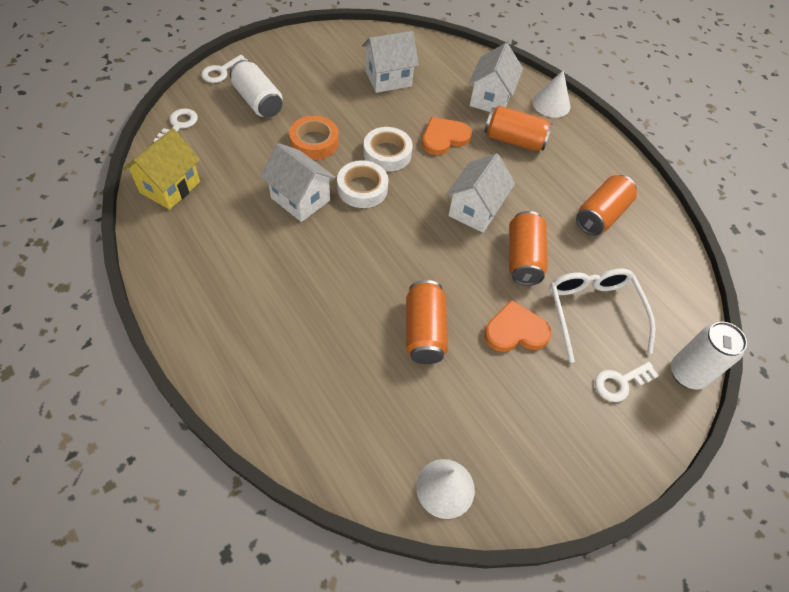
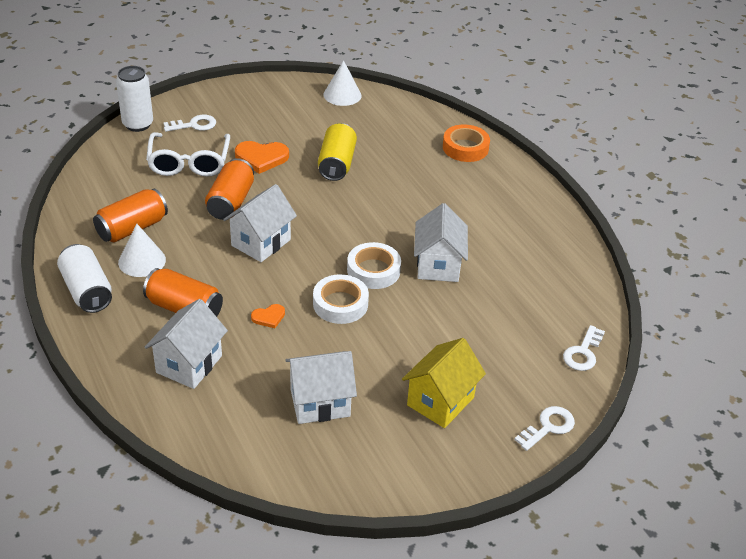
camera: 170 degrees left, 15 degrees down
yellow house [123,128,200,210] -> yellow house moved to [402,338,486,428]
white can [230,60,283,118] -> white can moved to [57,244,112,313]
white house [261,143,336,222] -> white house turned 45 degrees clockwise [414,203,468,282]
orange tape [289,116,339,160] -> orange tape moved to [443,124,490,162]
orange can [406,280,448,364] -> yellow can [318,123,357,181]
orange heart [422,117,472,155] -> orange heart [251,304,285,328], size x0.54
white cone [532,70,570,118] -> white cone moved to [118,224,166,277]

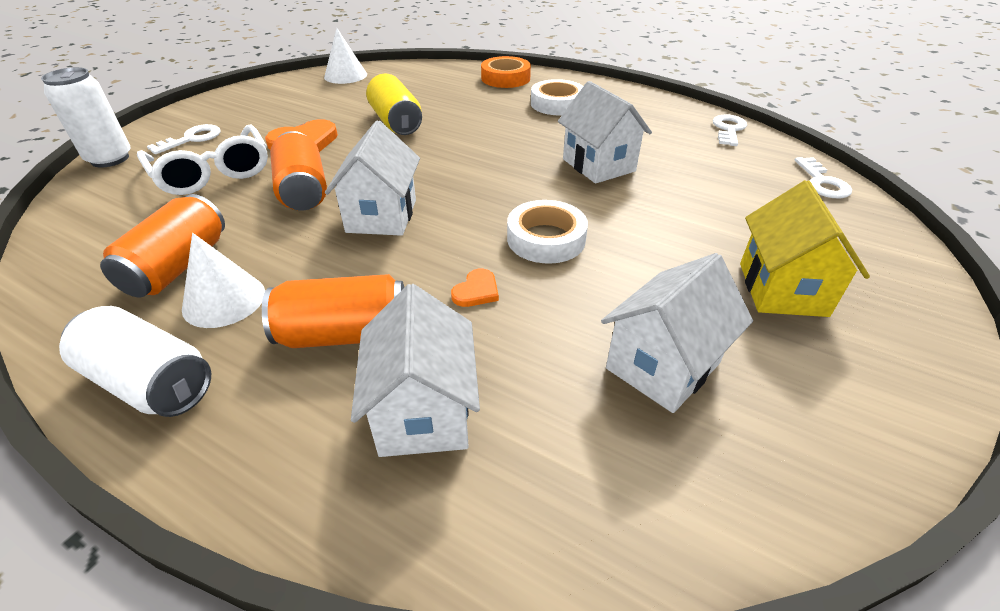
camera: 30 degrees left, 0 degrees up
white tape [347,242,401,289] -> white tape moved to [531,79,583,115]
white key [514,406,575,451] -> white key moved to [713,114,747,146]

